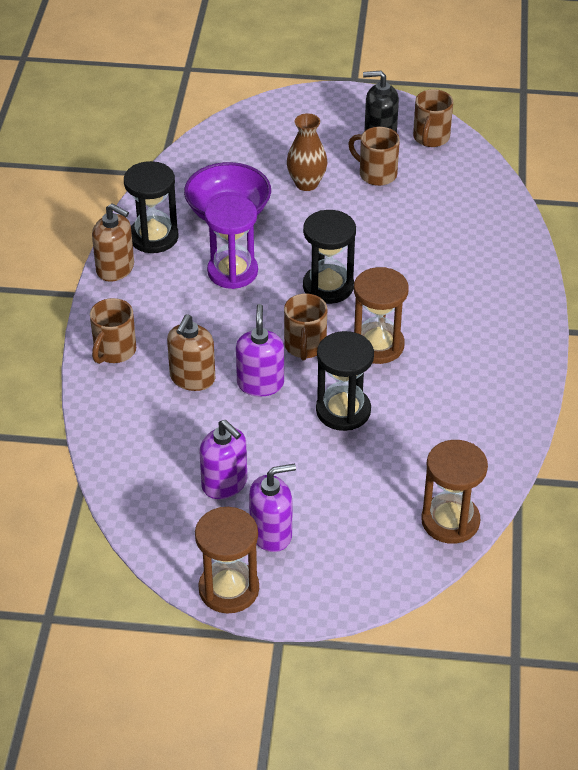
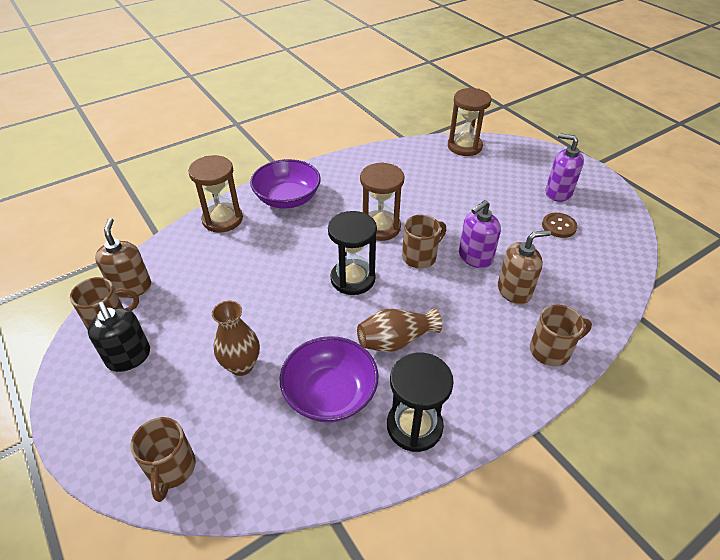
camera: 130 degrees left, 0 degrees up
brown soap dispenser [92,204,134,282] -> brown soap dispenser moved to [95,218,151,298]
brown hourglass [195,507,259,614] -> brown hourglass moved to [188,155,243,232]
purple soap dispenser [199,420,247,499] -> brown button [542,213,577,238]
purple hourglass [205,195,258,289] -> brown vase [357,308,442,352]
black hourglass [316,331,374,431] -> none
brown mug [348,127,400,186] -> brown mug moved to [130,417,195,502]
none -> purple bowl [250,159,321,208]

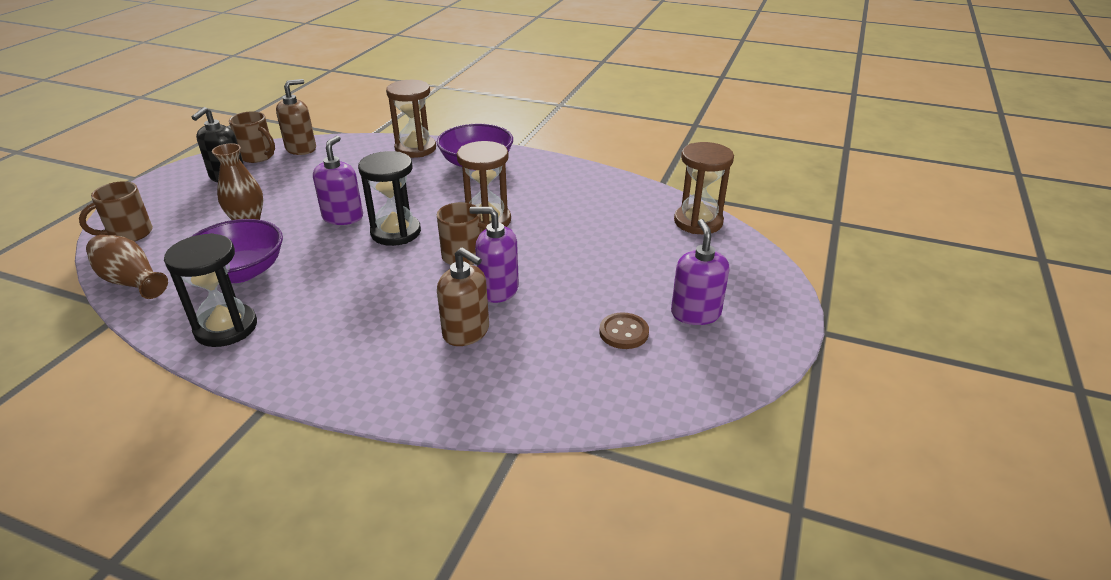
camera: 55 degrees right, 10 degrees down
brown vase [357,308,442,352] -> brown vase moved to [86,235,168,299]
brown mug [530,304,592,367] -> none
none -> purple soap dispenser [313,136,363,225]

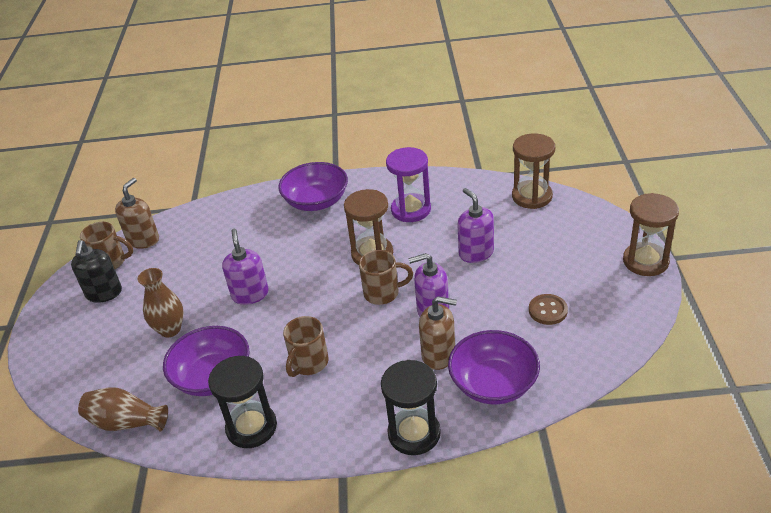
camera: 20 degrees left, 5 degrees up
brown mug [79,181,153,242] -> brown mug moved to [283,316,329,377]
black hourglass [358,151,421,246] -> black hourglass moved to [381,360,441,455]
brown hourglass [386,80,436,158] -> brown hourglass moved to [623,193,679,276]
purple soap dispenser [671,219,730,325] -> purple soap dispenser moved to [457,188,494,263]
none -> purple hourglass [386,147,431,222]
none -> purple bowl [448,330,540,405]

